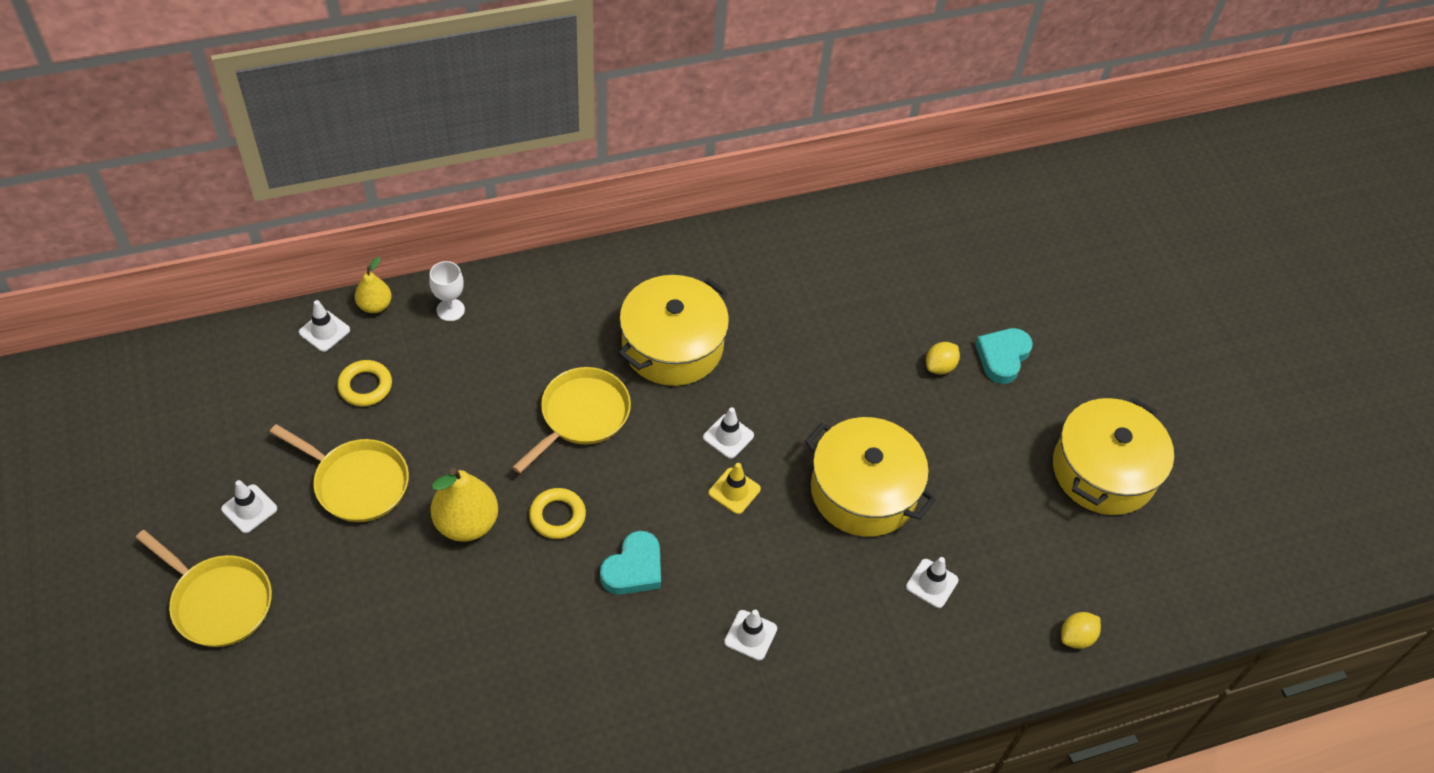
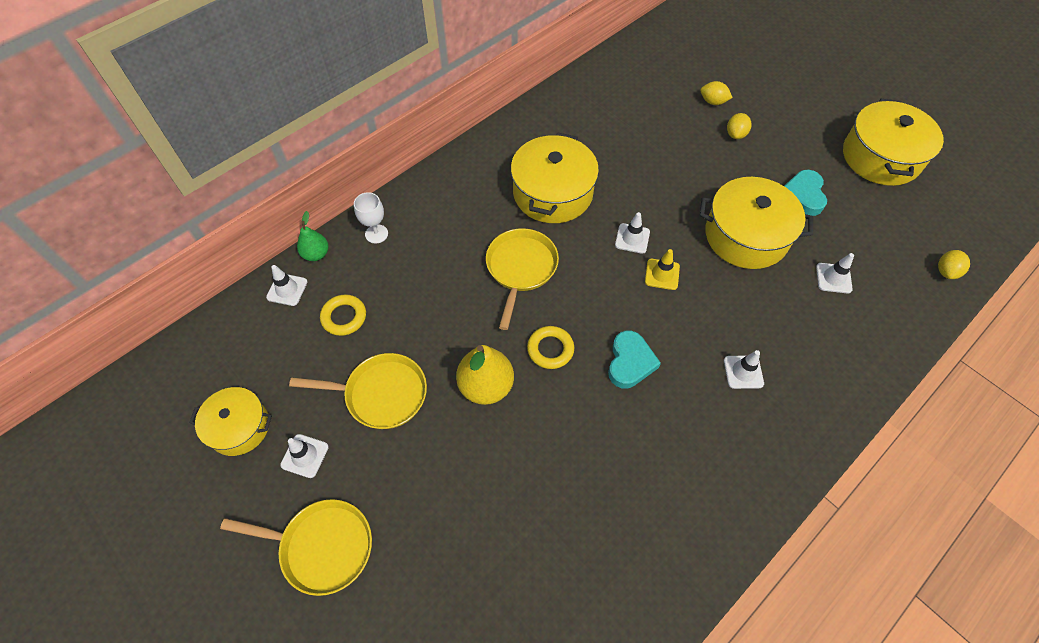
camera: 20 degrees left, 5 degrees up
yellow pear [355,257,392,313] -> green pear [297,211,328,261]
turquoise heart [975,328,1033,384] -> turquoise heart moved to [784,170,827,216]
none -> yellow pot [189,387,272,456]
none -> yellow lemon [700,81,733,105]

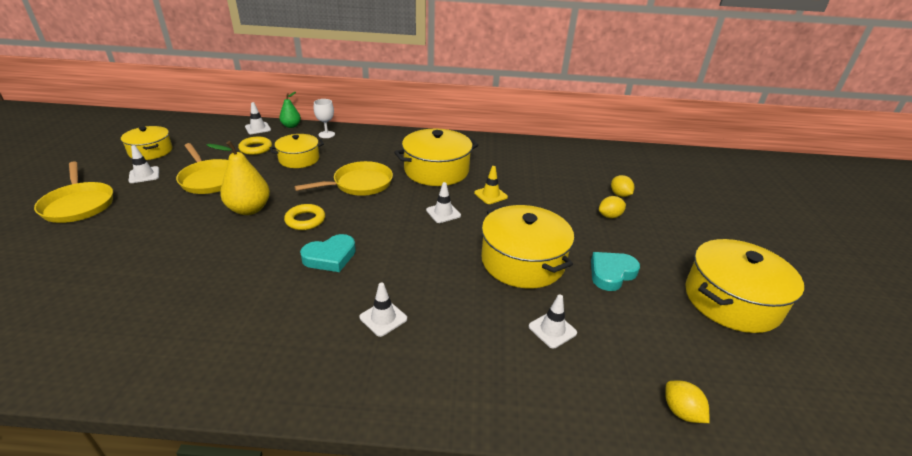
camera: 45 degrees right, 25 degrees down
yellow traffic cone [645,249,680,290] -> yellow traffic cone moved to [474,166,508,204]
yellow lemon [938,250,970,279] -> yellow lemon turned 75 degrees clockwise [665,381,710,423]
none -> yellow pot [270,134,324,168]

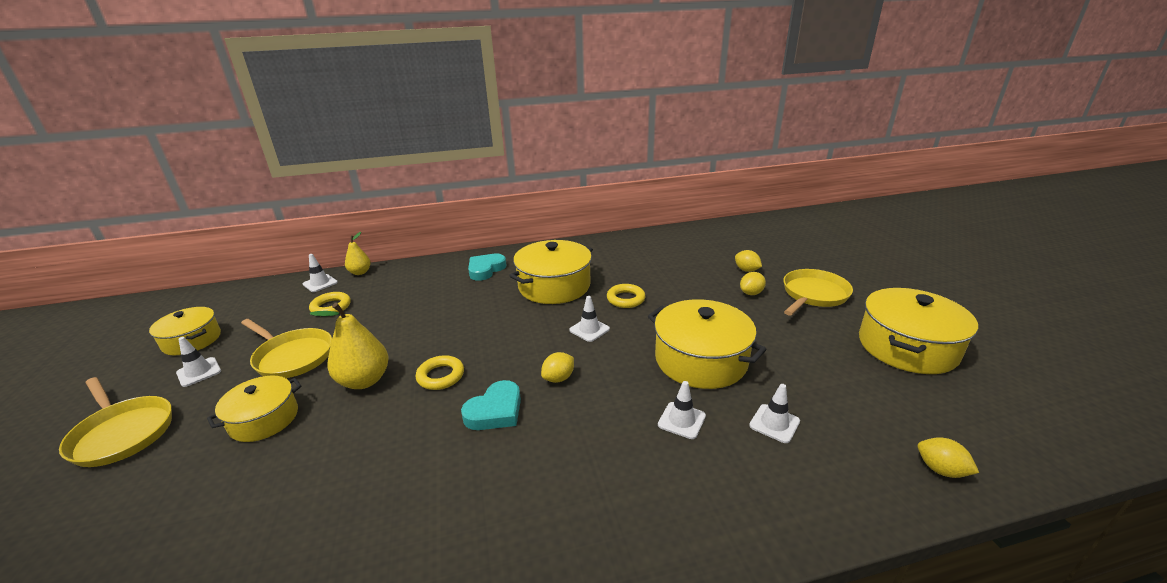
camera: 15 degrees left, 5 degrees down
yellow pot [270,134,324,168] -> yellow pot moved to [207,376,302,442]
green pear [279,92,301,128] -> yellow pear [345,232,371,275]
yellow pan [294,161,393,196] -> yellow pan moved to [783,269,853,316]
white goblet [314,99,335,138] -> none
white traffic cone [359,283,407,337] -> white traffic cone moved to [658,381,706,439]
yellow traffic cone [474,166,508,204] -> yellow ring [607,284,646,308]
turquoise heart [591,252,640,291] -> turquoise heart moved to [468,254,506,281]
none -> yellow lemon [541,352,574,383]

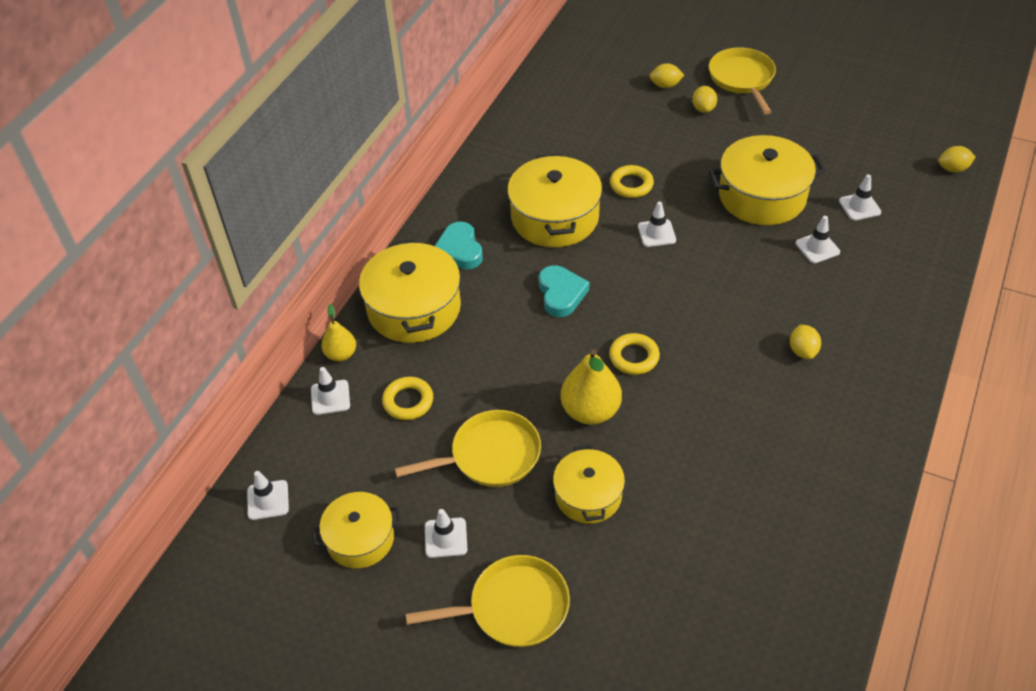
camera: 50 degrees left, 20 degrees up
turquoise heart [461,380,521,430] -> turquoise heart moved to [539,266,589,317]
yellow lemon [541,352,574,383] -> yellow lemon moved to [790,325,821,359]
yellow pot [859,288,978,374] -> yellow pot moved to [359,239,461,343]
none -> white traffic cone [247,471,289,520]

